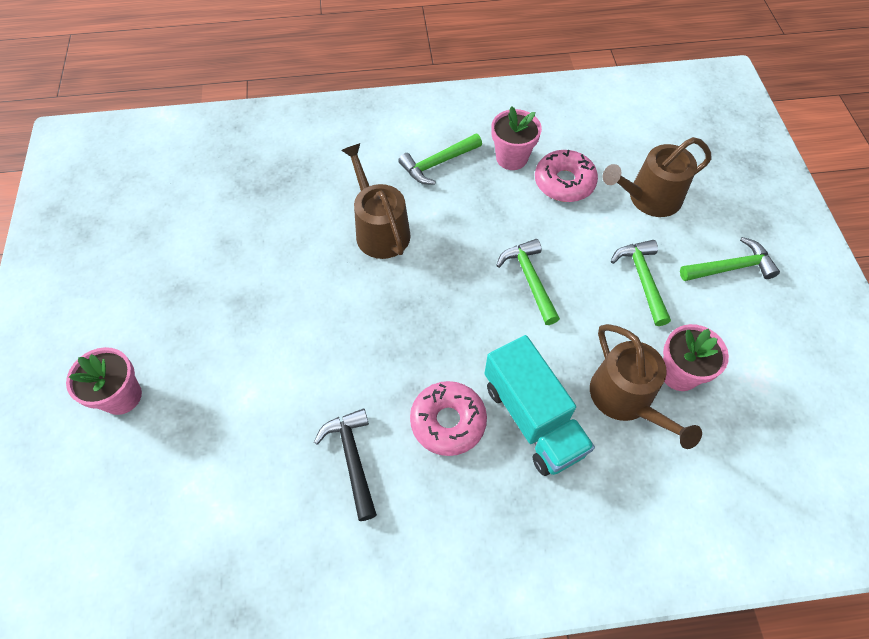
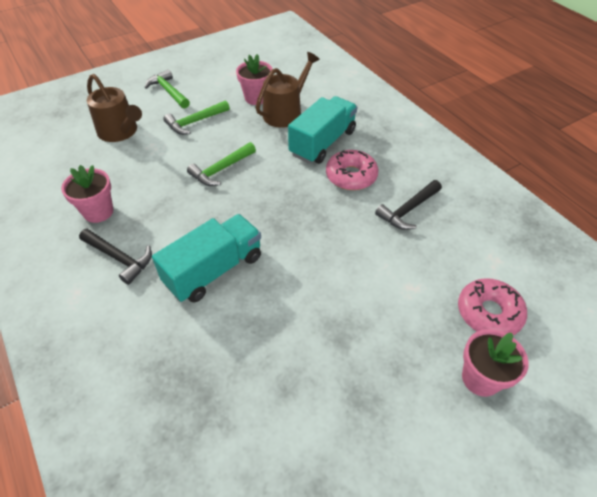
camera: 115 degrees left, 10 degrees down
brown watering can [341,143,411,259] -> turquoise truck [152,214,261,303]
green hammer [398,134,482,184] -> black hammer [79,229,152,285]
pink donut [535,150,598,202] -> pink donut moved to [458,278,527,335]

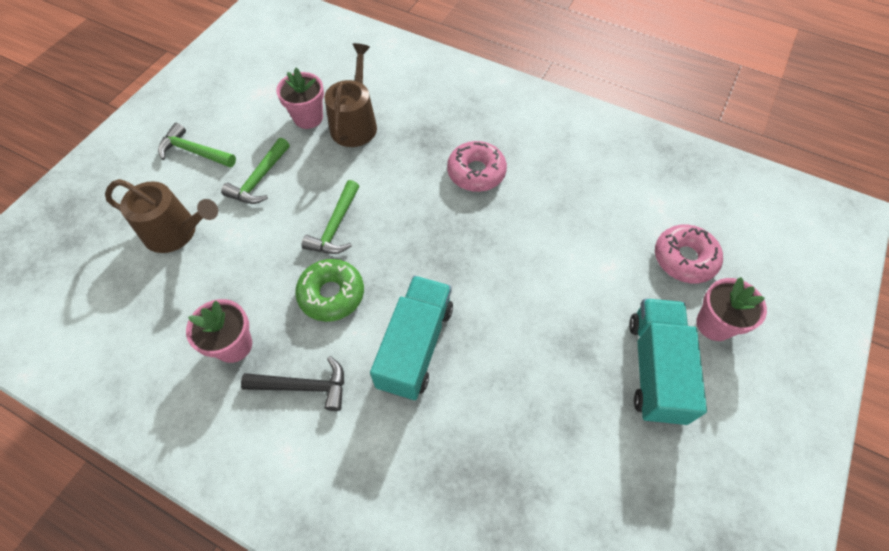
camera: 30 degrees left, 10 degrees up
turquoise truck [288,96,357,164] -> turquoise truck moved to [629,298,707,425]
black hammer [375,180,442,230] -> none
none -> green donut [295,259,364,322]

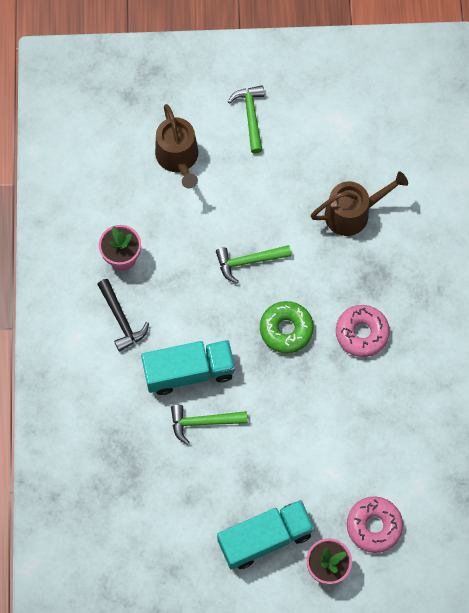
camera: 60 degrees right, 10 degrees up
green hammer [221,138,290,204] -> green hammer moved to [171,405,248,445]
pink flower pot [276,68,324,129] -> none
green donut [295,259,364,322] -> green donut moved to [260,301,314,353]

